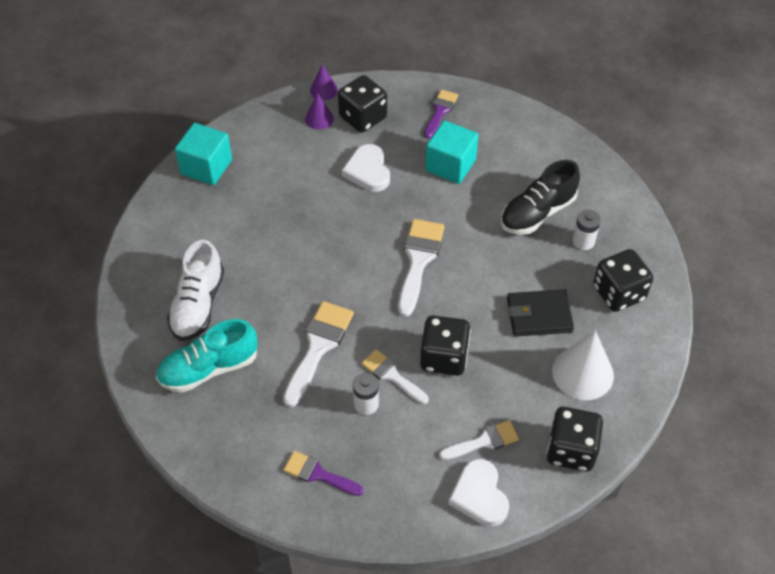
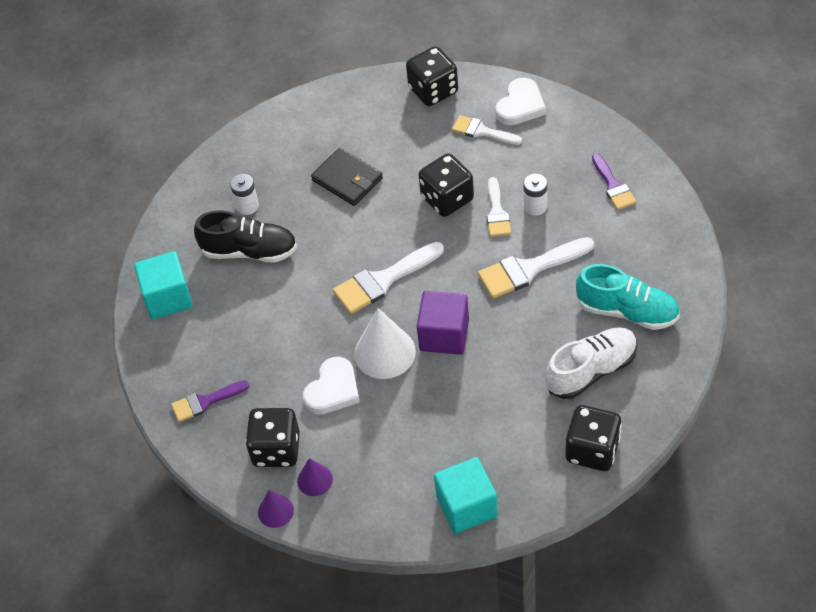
camera: 130 degrees left, 0 degrees up
turquoise cube [425,121,479,184] -> turquoise cube moved to [134,251,193,319]
white cone [552,331,614,400] -> white cone moved to [354,308,416,379]
black dice [593,249,653,312] -> black dice moved to [566,405,622,471]
none -> purple cube [417,291,469,355]

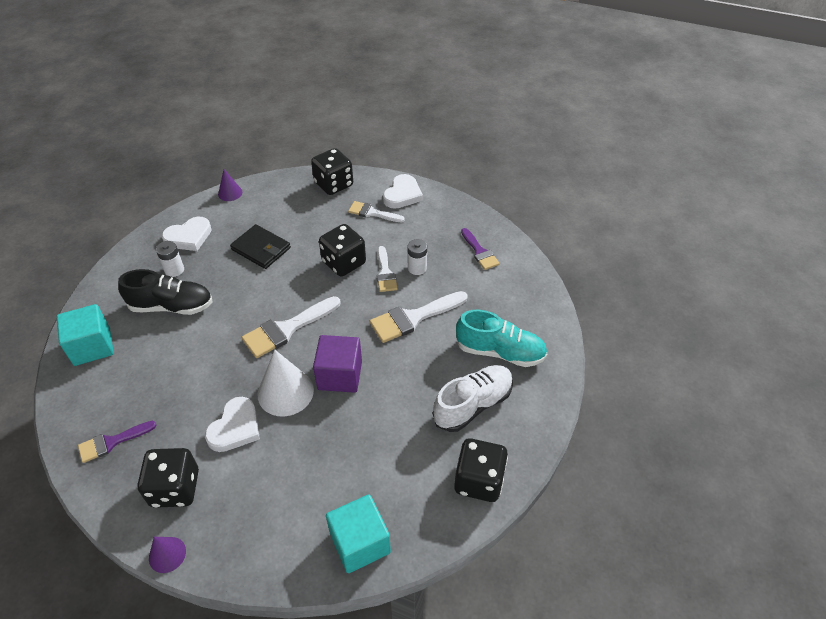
camera: 10 degrees left, 5 degrees down
purple cone [297,458,333,496] -> purple cone moved to [218,169,242,201]
none -> white heart [162,217,212,251]

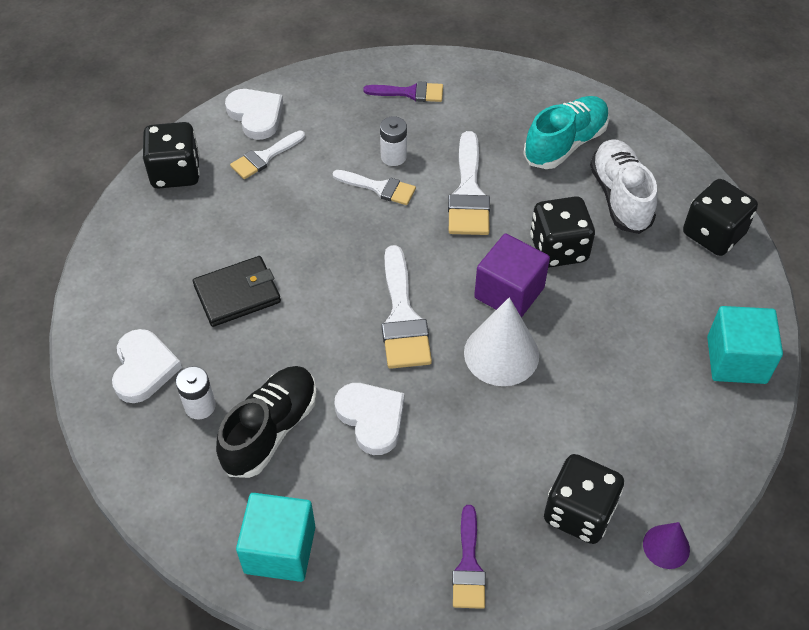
camera: 60 degrees left, 5 degrees up
white heart [205,397,260,452] -> white heart moved to [334,383,404,455]
purple cone [218,169,242,201] -> none
black dice [319,224,366,277] -> black dice moved to [530,196,595,268]

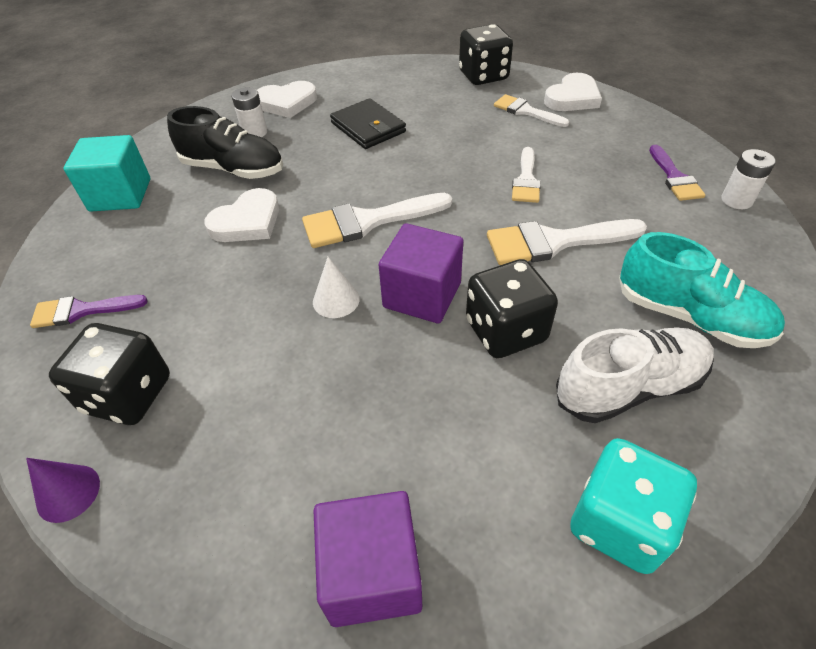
camera: 80 degrees right, 5 degrees down
white battery [380,116,407,166] -> white battery moved to [721,149,776,209]
white cone [464,297,539,386] -> white cone [313,257,360,318], size x0.55
black dice [683,179,758,256] -> turquoise dice [570,438,697,574]
turquoise cube [707,306,783,384] -> purple cube [314,491,422,627]

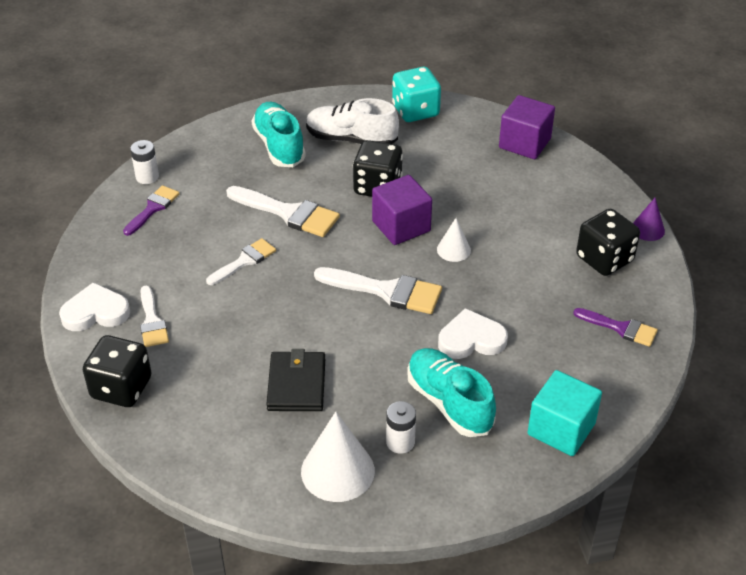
camera: 145 degrees left, 5 degrees down
black shoe [167,106,283,179] -> turquoise shoe [407,348,496,437]
white heart [257,81,317,118] -> white cone [301,412,375,502]

